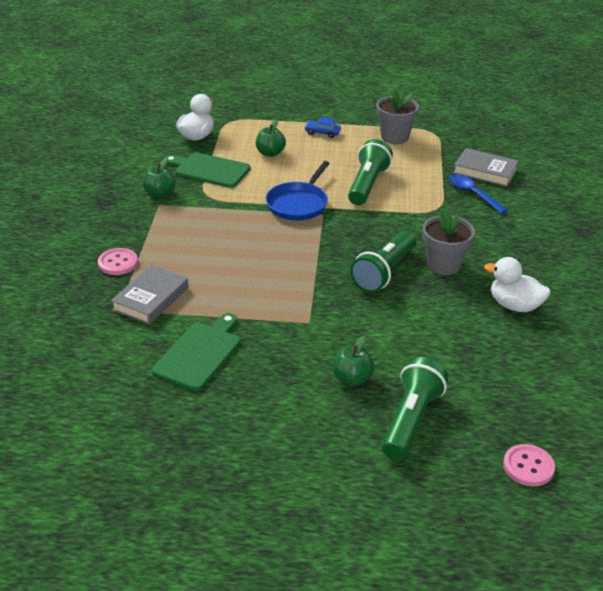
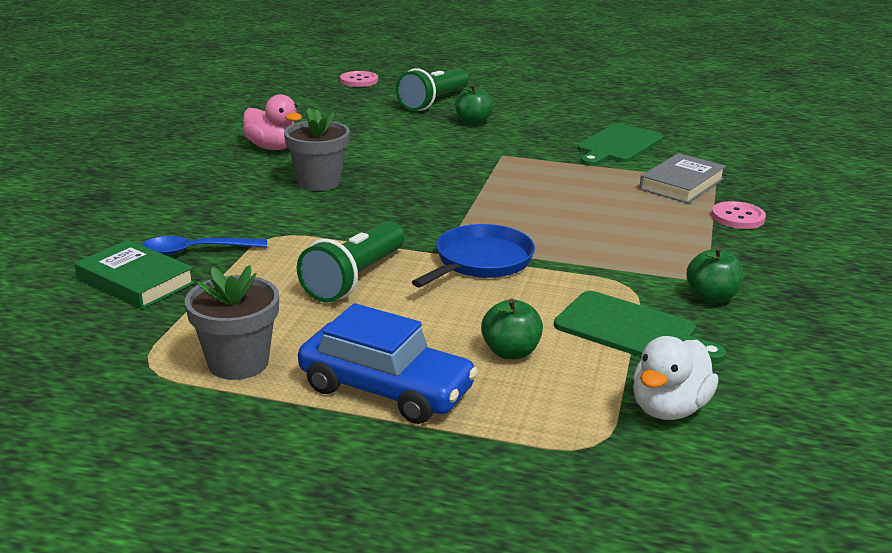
camera: 170 degrees left, 10 degrees down
blue car [305,117,341,138] -> blue car [298,303,478,424], size x2.22
green flashlight [350,231,416,293] -> none
blue spoon [449,174,508,214] -> blue spoon turned 105 degrees clockwise [142,236,267,255]
grey book [453,148,519,187] -> green book [75,240,195,309]
white duck [484,257,550,312] -> pink duck [243,94,302,150]

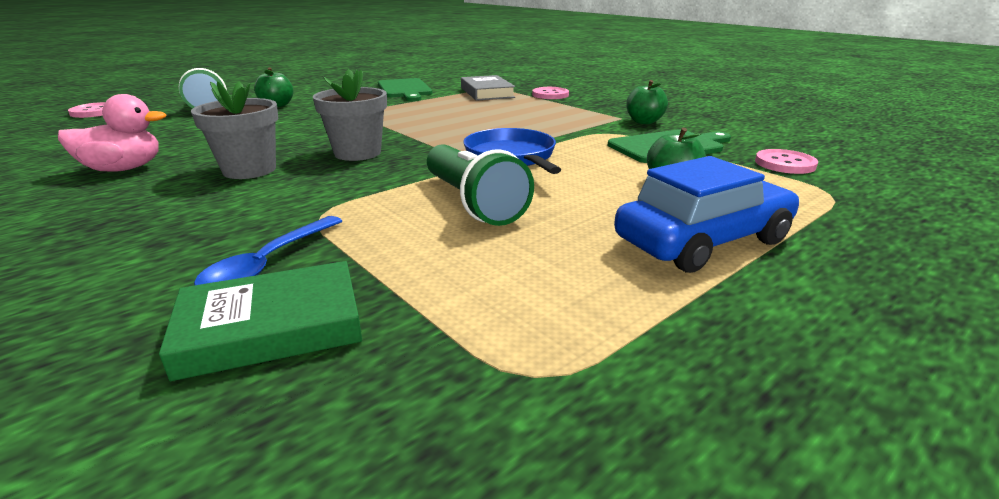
camera: 55 degrees left, 0 degrees up
grey flower pot [185,265,279,380] -> grey flower pot moved to [313,69,387,161]
white duck [633,336,719,420] -> pink button [755,149,818,174]

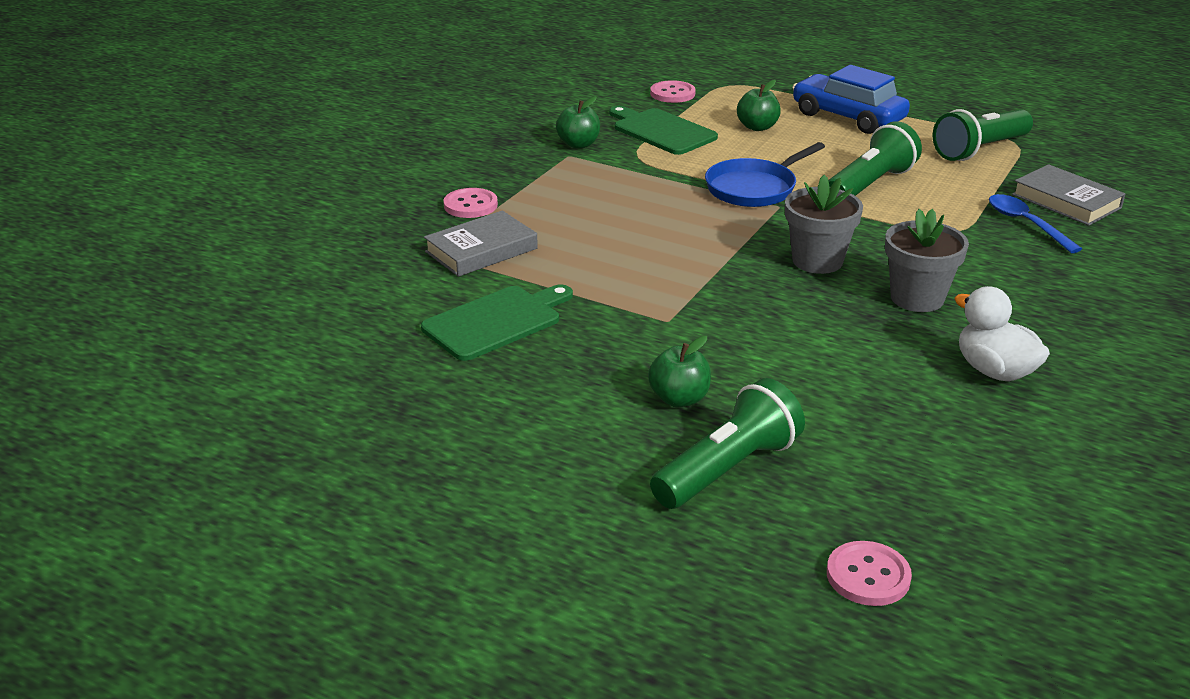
camera: 110 degrees left, 5 degrees up
pink duck [58,94,166,172] -> white duck [954,286,1050,381]
green book [159,261,362,381] -> grey book [1012,164,1125,226]
blue spoon [194,216,342,285] -> blue spoon turned 120 degrees counterclockwise [989,194,1082,253]
none -> green flashlight [933,109,1033,161]

